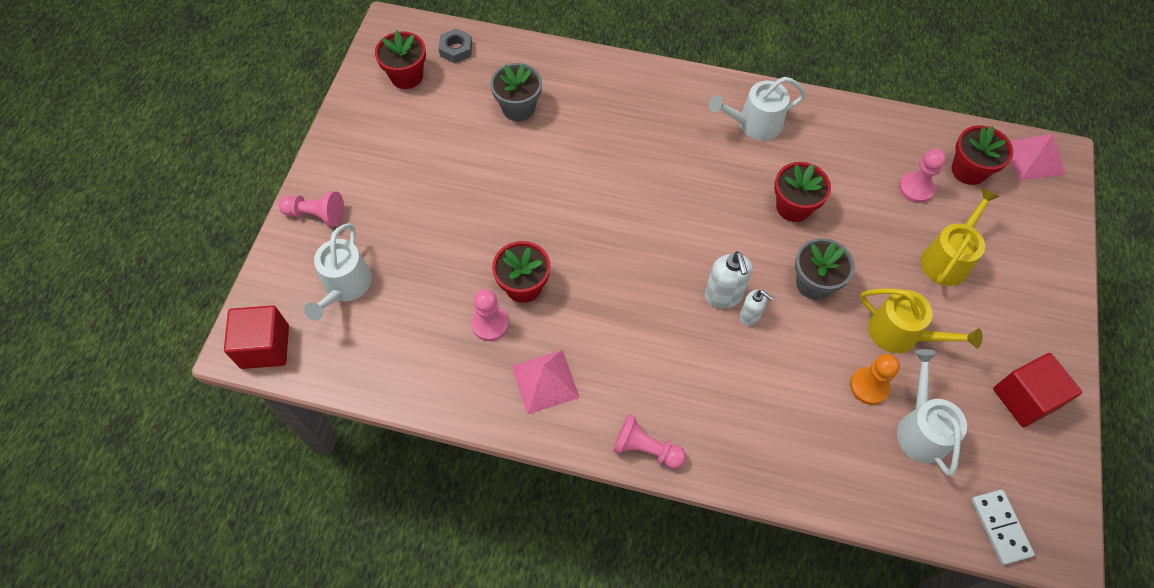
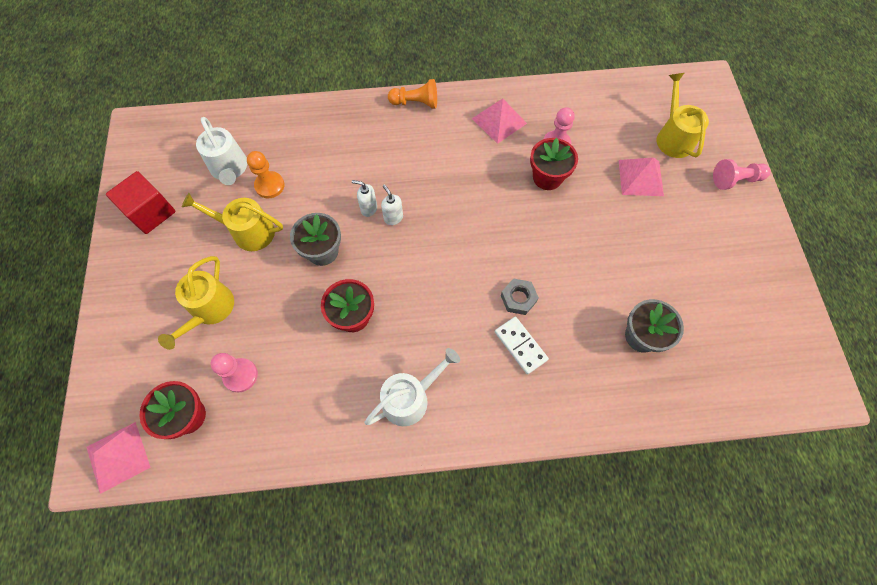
camera: 160 degrees right, 5 degrees up
red cube [224,305,289,369] -> none
white watering can [304,223,372,321] -> yellow watering can [657,73,709,158]
red flower pot [375,30,426,89] -> none
grey nut [439,28,472,63] -> grey nut moved to [501,278,539,315]
pink pawn [613,414,686,469] -> orange pawn [388,79,437,109]
white soap dispenser [705,251,753,309] -> white soap dispenser [381,185,403,225], size x0.63
white domino [971,490,1035,565] -> white domino moved to [495,317,549,374]
none -> pink pyramid [619,157,664,196]

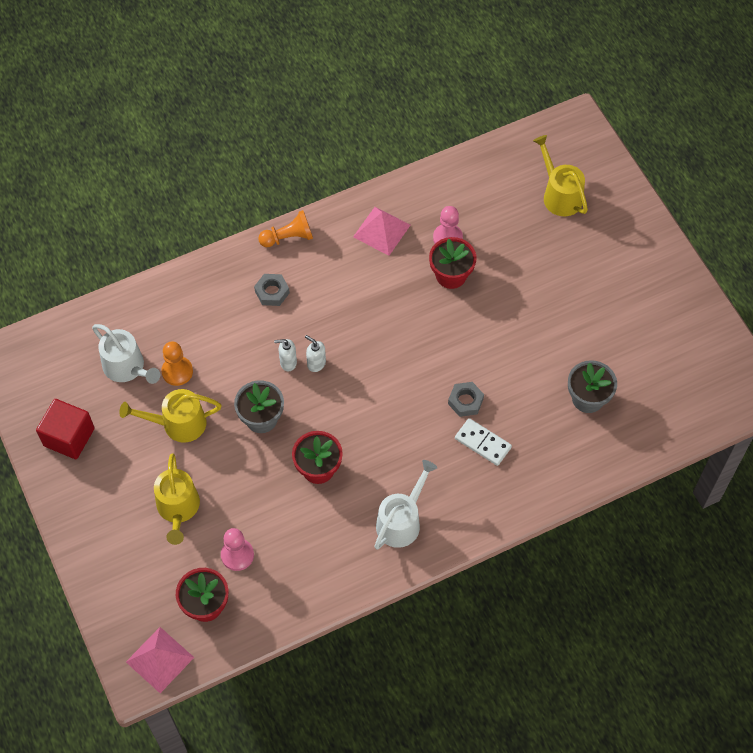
camera: 20 degrees left, 5 degrees down
pink pyramid [619,157,664,196] -> none
pink pawn [713,159,771,190] -> none
none -> grey nut [254,274,290,306]

